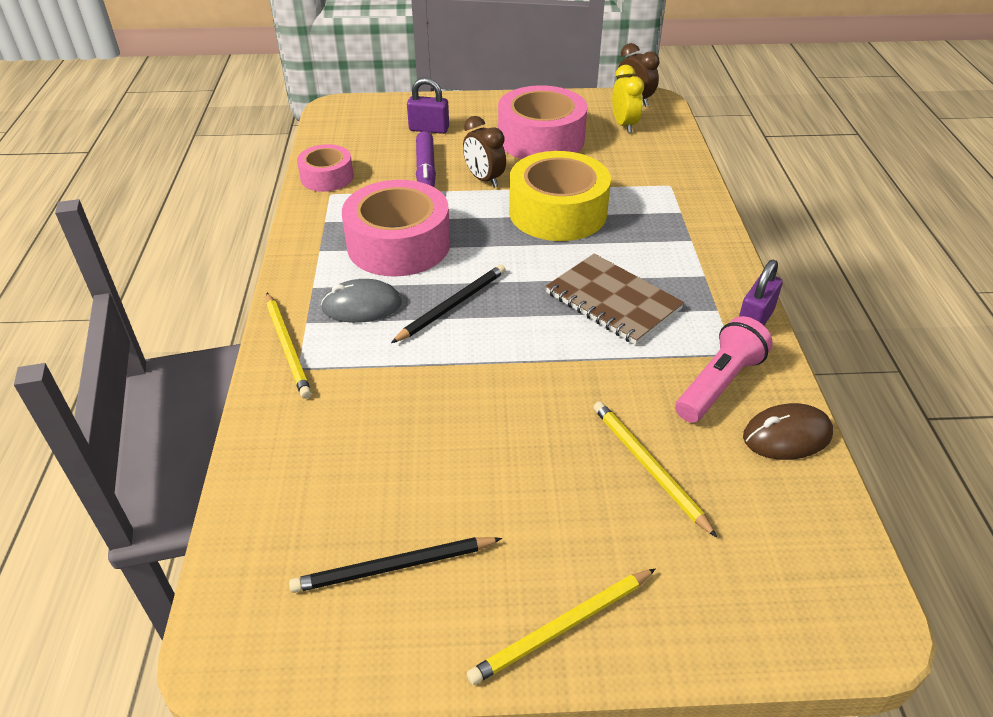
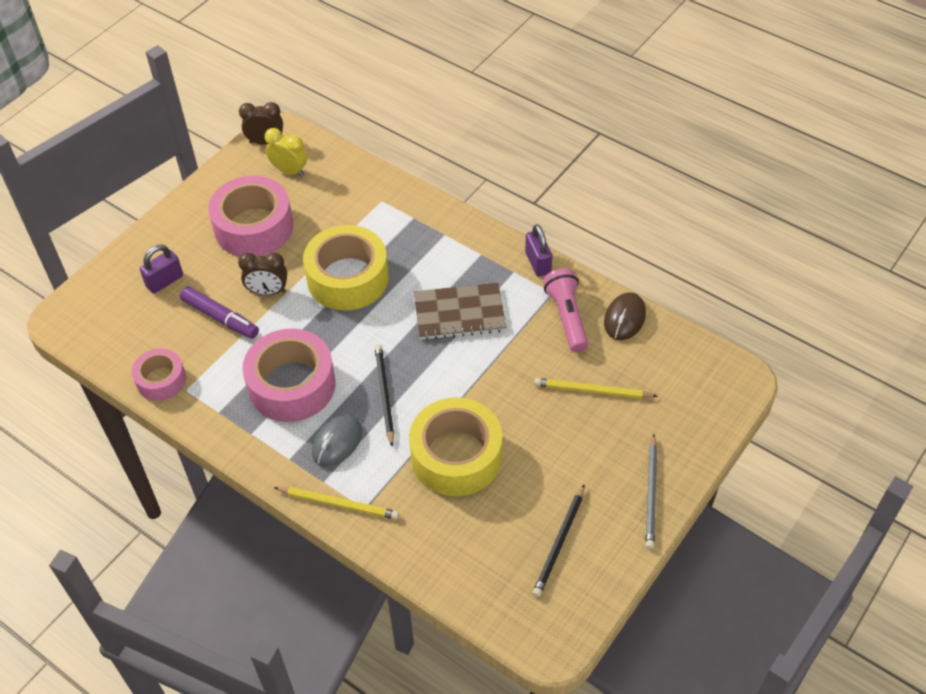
camera: 50 degrees left, 10 degrees up
yellow pencil [467,568,656,685] -> grey pencil [645,434,657,549]
none -> yellow tape [409,397,502,497]

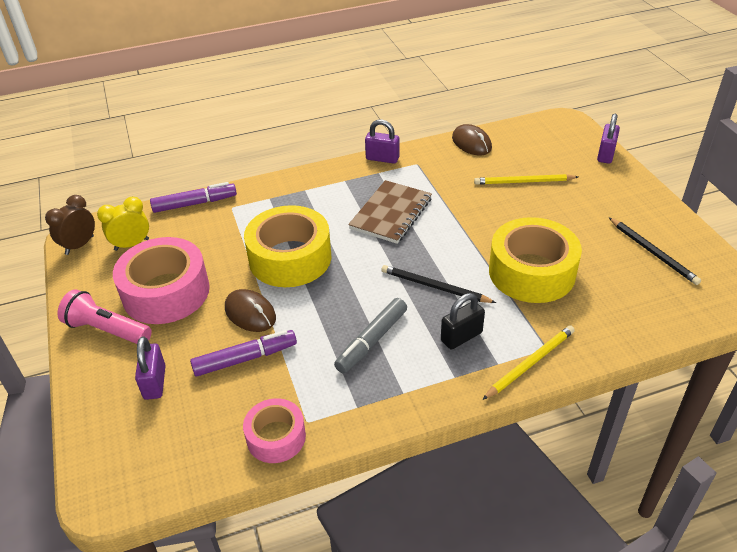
camera: 55 degrees left, 10 degrees down
brown clock [238,253,287,295] -> brown mouse [225,289,276,332]
pink tape [242,329,336,422] -> grey marker [334,298,407,373]
grey mouse [312,414,362,467] -> black padlock [441,293,485,349]
yellow pencil [534,378,658,399] -> yellow pencil turned 45 degrees clockwise [474,174,578,185]
pink flashlight [543,268,588,352] -> pink flashlight moved to [58,289,152,344]
grey pencil [645,434,657,549] -> none
none -> purple marker [150,182,237,213]
none -> purple padlock [597,113,620,164]

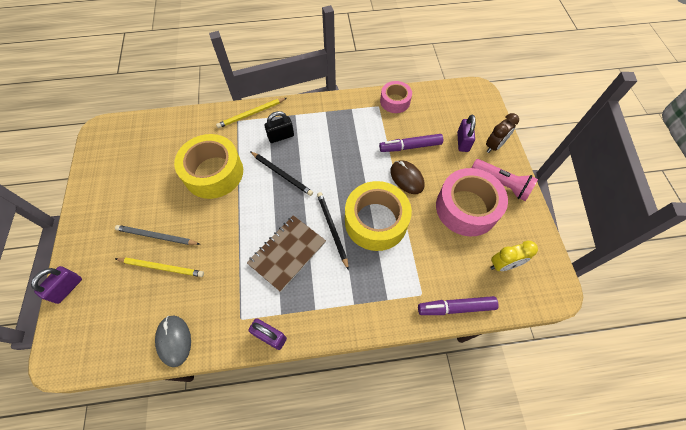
camera: 170 degrees left, 20 degrees up
brown clock [45,195,95,255] -> brown clock moved to [486,113,519,153]
grey marker [334,298,407,373] -> none
brown mouse [452,124,492,155] -> grey mouse [155,316,191,367]
black pencil [609,218,701,285] -> black pencil moved to [317,192,349,270]
none -> grey pencil [115,225,200,245]

